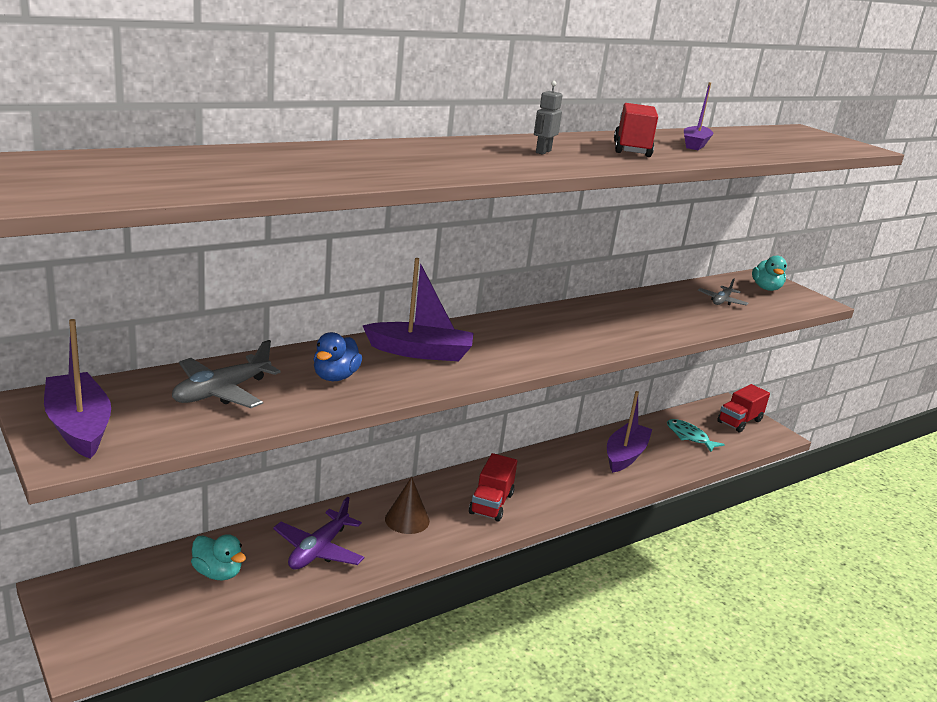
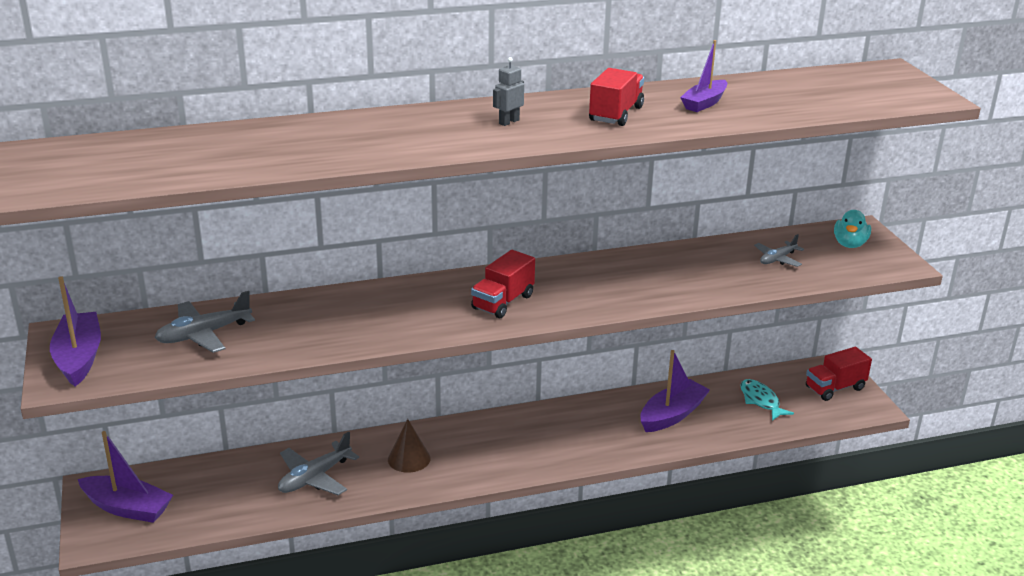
camera: 20 degrees right, 5 degrees up
turquoise duck [191,534,246,580] -> none
purple plane [273,497,364,570] -> grey plane [278,431,359,495]
blue duck [314,332,362,381] -> none
purple boat [362,258,473,361] -> purple boat moved to [78,431,173,523]
red truck [469,453,517,521] -> red truck moved to [471,250,535,318]

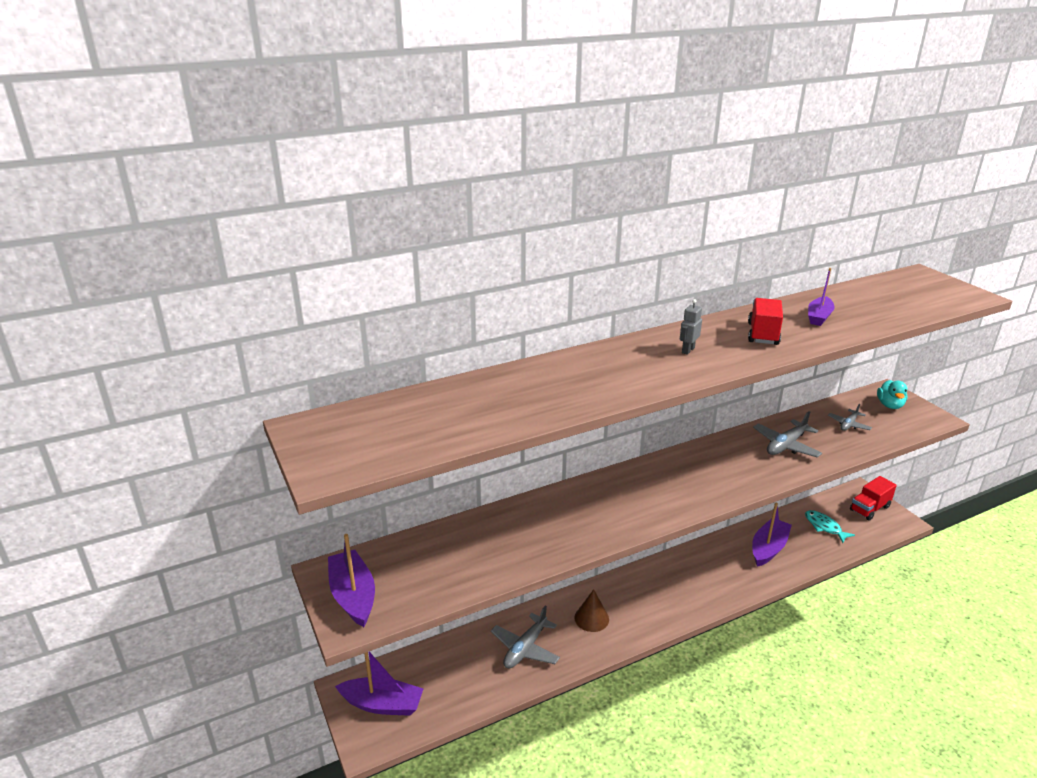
camera: 10 degrees left, 0 degrees up
grey plane [155,291,255,353] -> grey plane moved to [753,411,822,458]
red truck [471,250,535,318] -> none

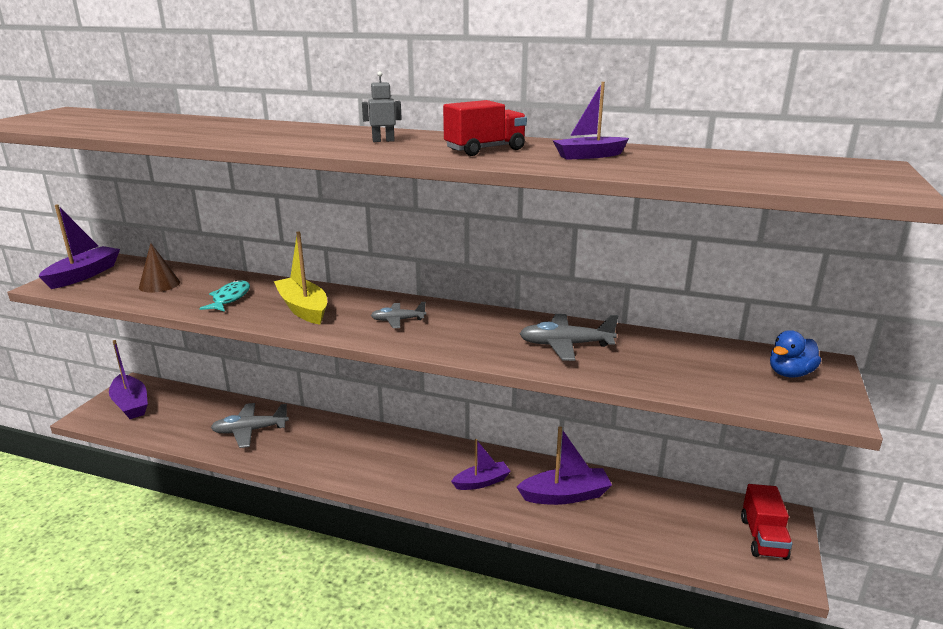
camera: 45 degrees right, 5 degrees down
brown cone [574,589,609,632] -> brown cone moved to [139,243,180,293]
turquoise fish [805,510,855,543] -> turquoise fish moved to [199,280,250,312]
grey plane [828,403,872,431] -> grey plane moved to [371,302,426,328]
red truck [850,476,897,521] -> red truck turned 90 degrees counterclockwise [741,484,792,560]
turquoise duck [877,380,907,409] -> blue duck [770,330,821,378]
none -> yellow boat [274,231,327,325]
none -> purple boat [451,439,511,490]

